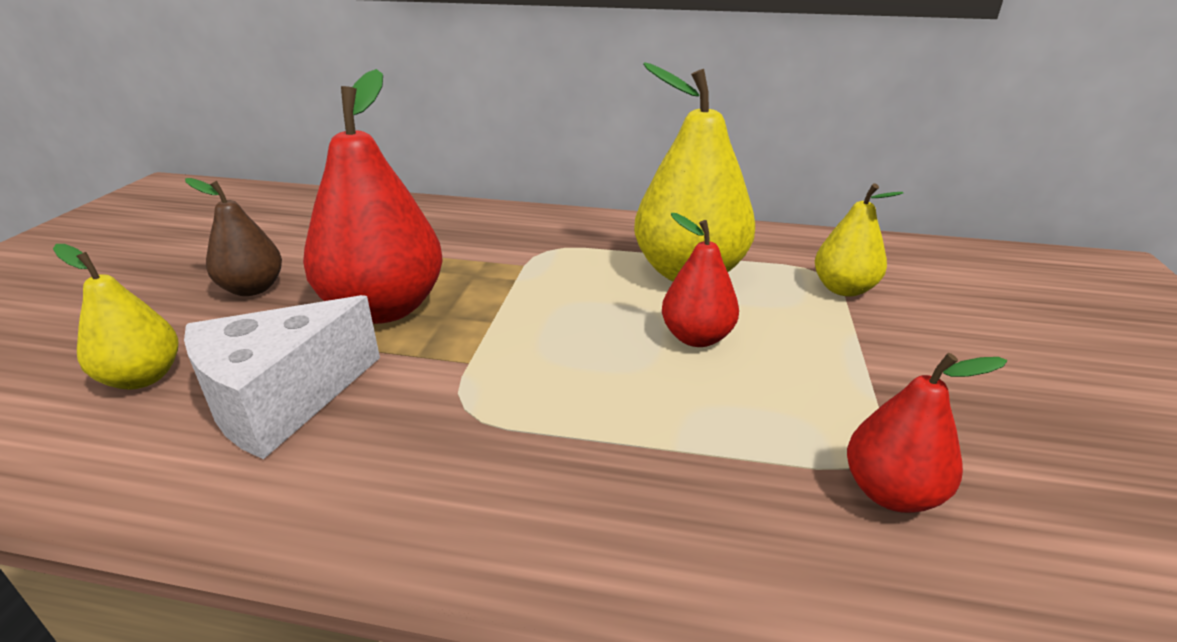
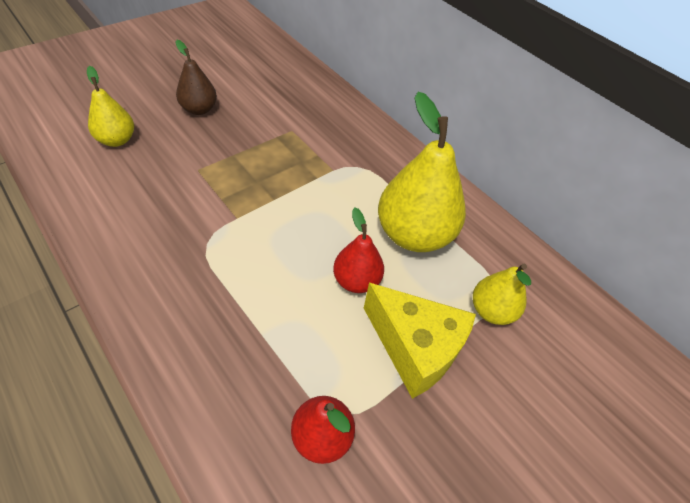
camera: 35 degrees right, 20 degrees up
white cheese [184,295,380,459] -> none
red pear [303,69,443,324] -> none
none -> yellow cheese [364,282,476,399]

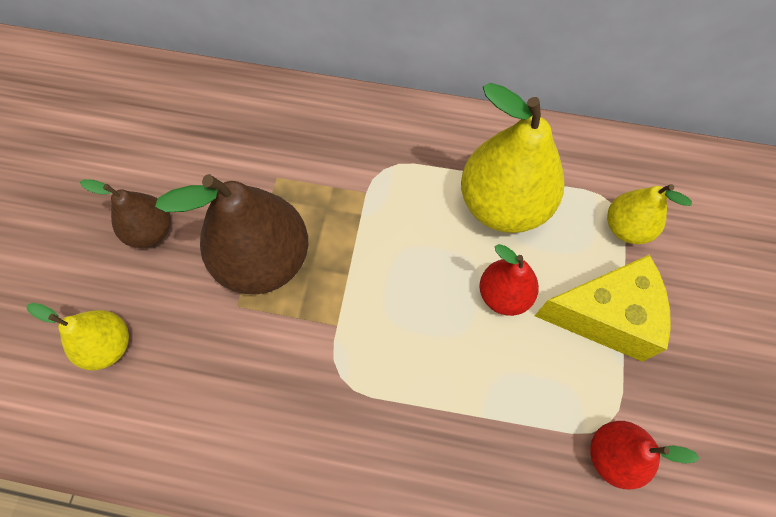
camera: 35 degrees left, 15 degrees up
none -> brown pear [155,174,308,294]

